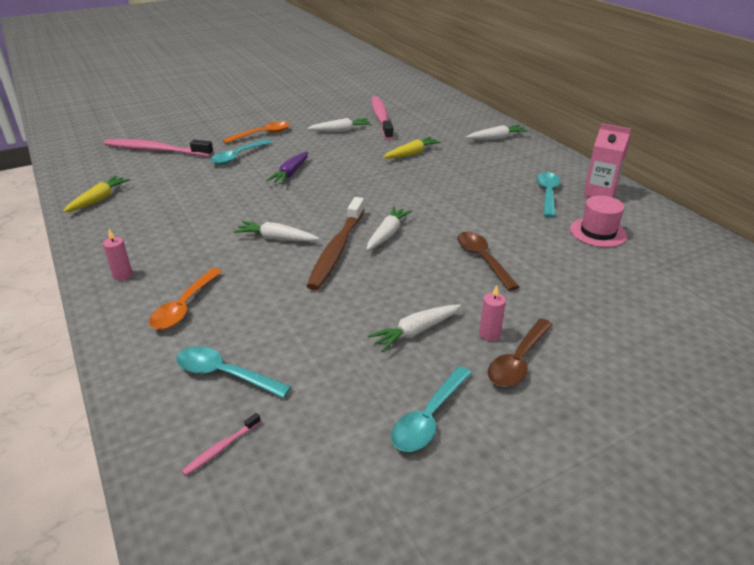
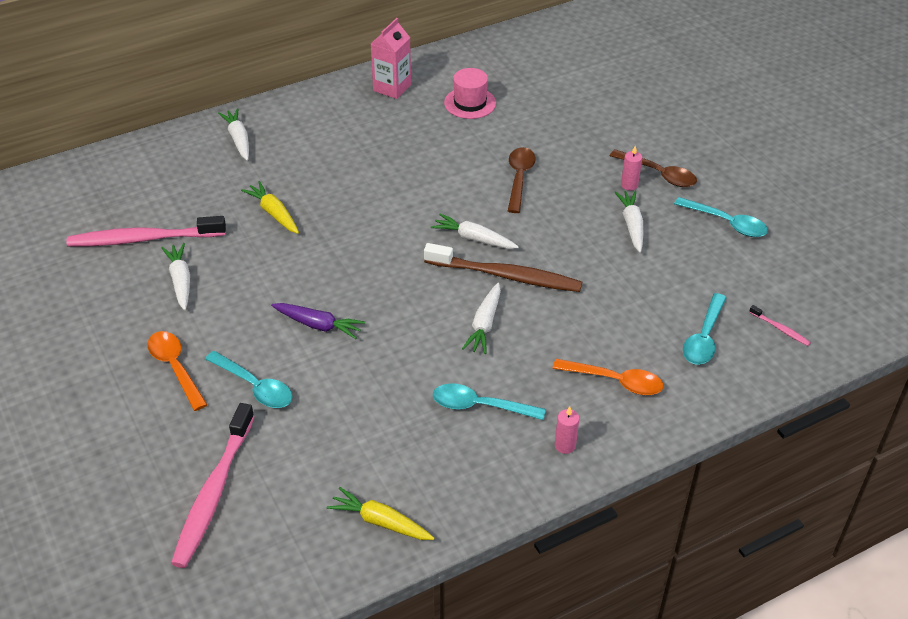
camera: 90 degrees left, 10 degrees up
white carrot [368,304,461,351] -> white carrot turned 150 degrees counterclockwise [614,190,643,253]
brown spoon [457,232,519,291] -> brown spoon turned 120 degrees clockwise [508,147,536,213]
turquoise spoon [537,172,561,218] -> turquoise spoon moved to [433,383,546,420]

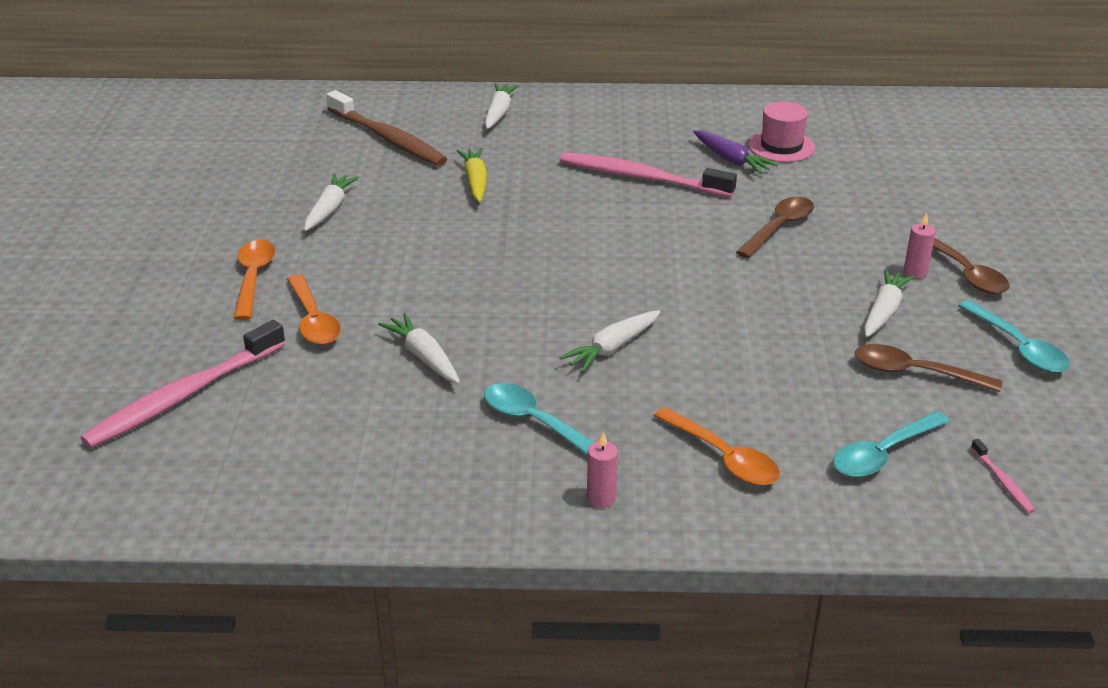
camera: 30 degrees right, 10 degrees down
pink toothbrush [66,216,226,247] -> pink toothbrush moved to [559,152,737,197]
turquoise spoon [205,351,293,408] -> orange spoon [287,274,341,345]
purple carrot [271,303,365,339] -> purple carrot moved to [693,130,778,174]
yellow carrot [327,487,434,540] -> none
pink carton [371,18,411,99] -> none
brown toothbrush [424,243,582,292] -> brown toothbrush moved to [326,90,447,166]
white carrot [431,214,519,249] -> white carrot moved to [378,313,460,384]
none -> brown spoon [855,344,1002,392]

